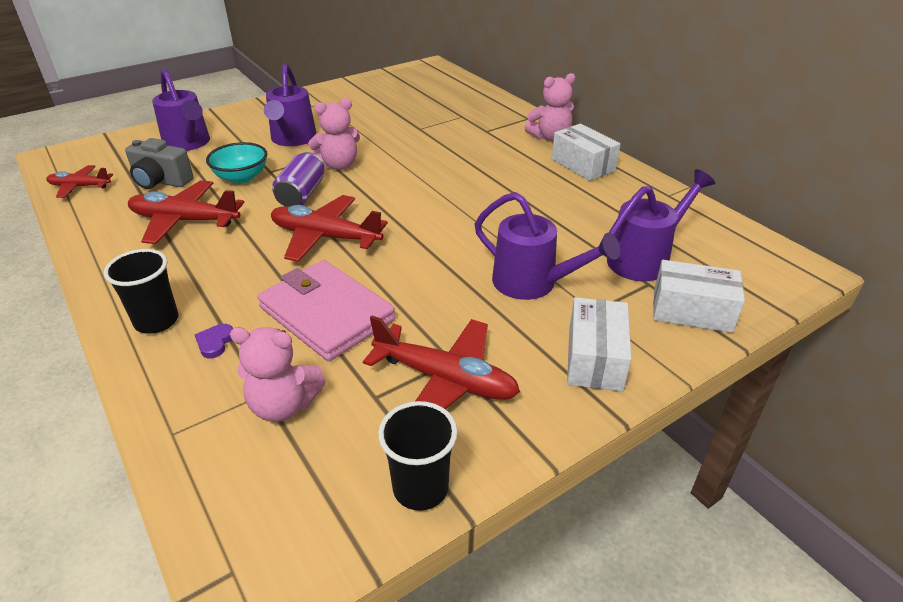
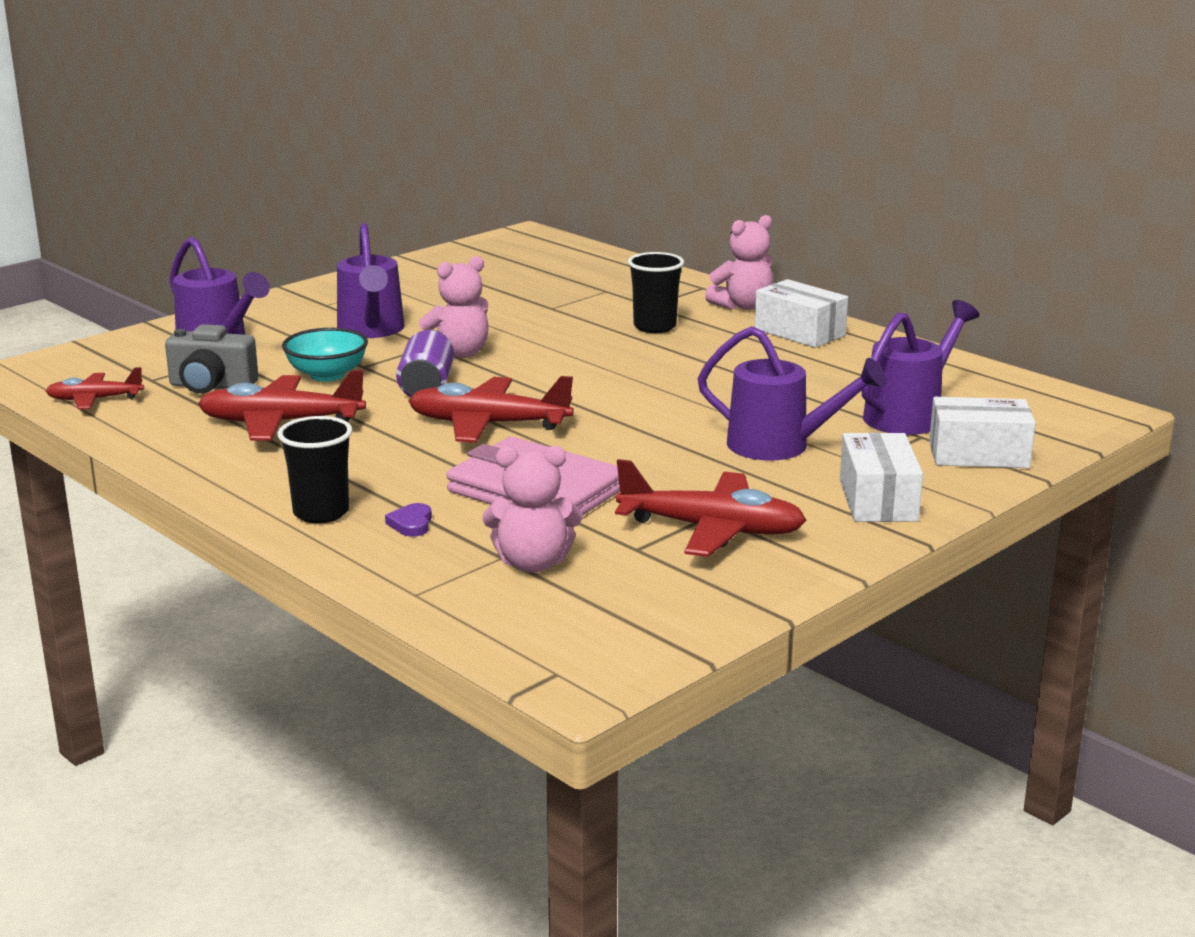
camera: 10 degrees left, 15 degrees down
black cup [378,401,458,511] -> black cup moved to [628,252,684,333]

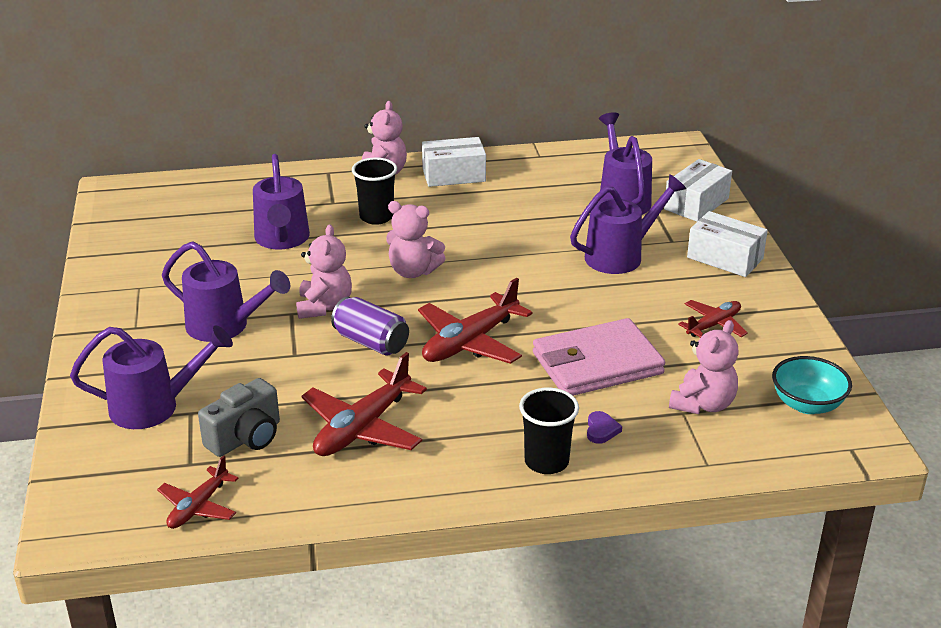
camera: 55 degrees left, 10 degrees up
turquoise bowl [282,328,368,382] -> turquoise bowl moved to [772,356,852,414]
purple heart [385,503,432,537] -> purple heart turned 120 degrees counterclockwise [587,411,622,444]
red plane [615,459,806,557] -> red plane [678,300,748,338], size x0.59
none -> purple watering can [253,154,310,249]
none -> pink teddy bear [386,201,446,278]

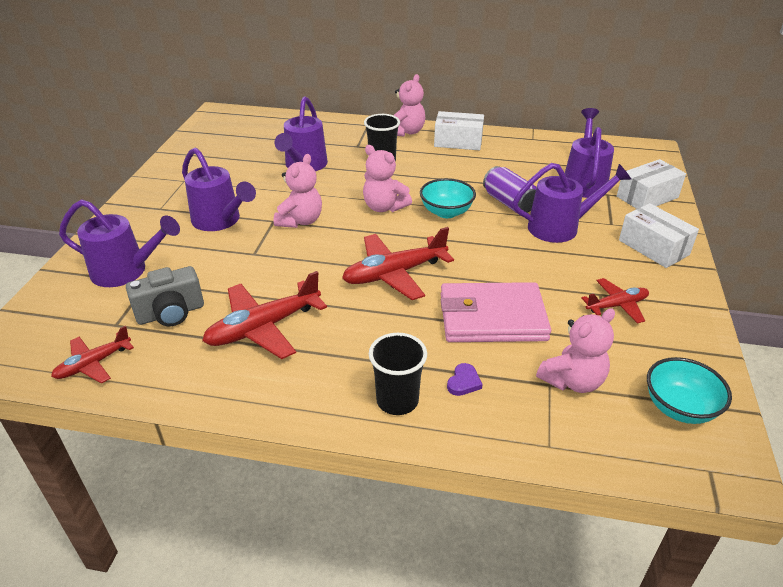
camera: 20 degrees right, 5 degrees up
purple can [331,297,409,356] -> purple can moved to [483,166,537,213]
none -> turquoise bowl [420,178,476,218]

